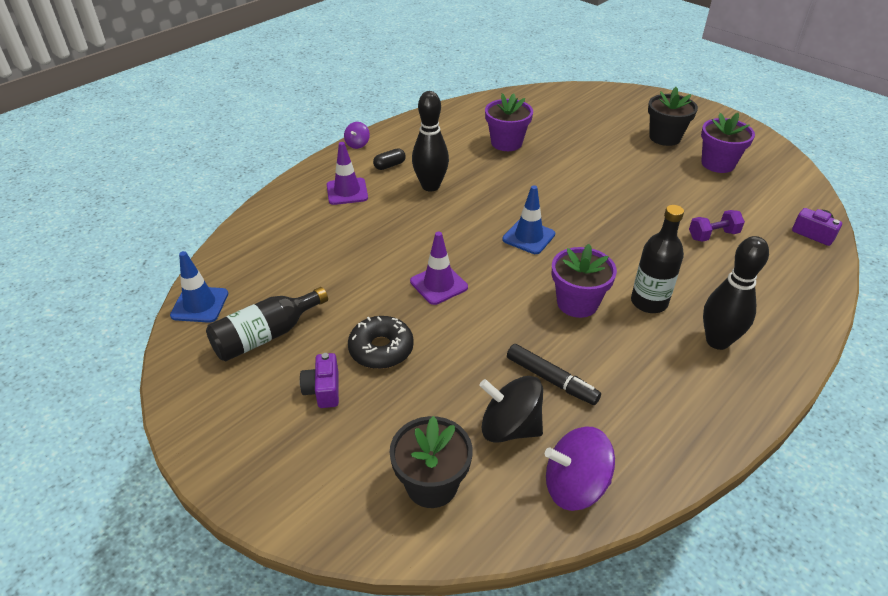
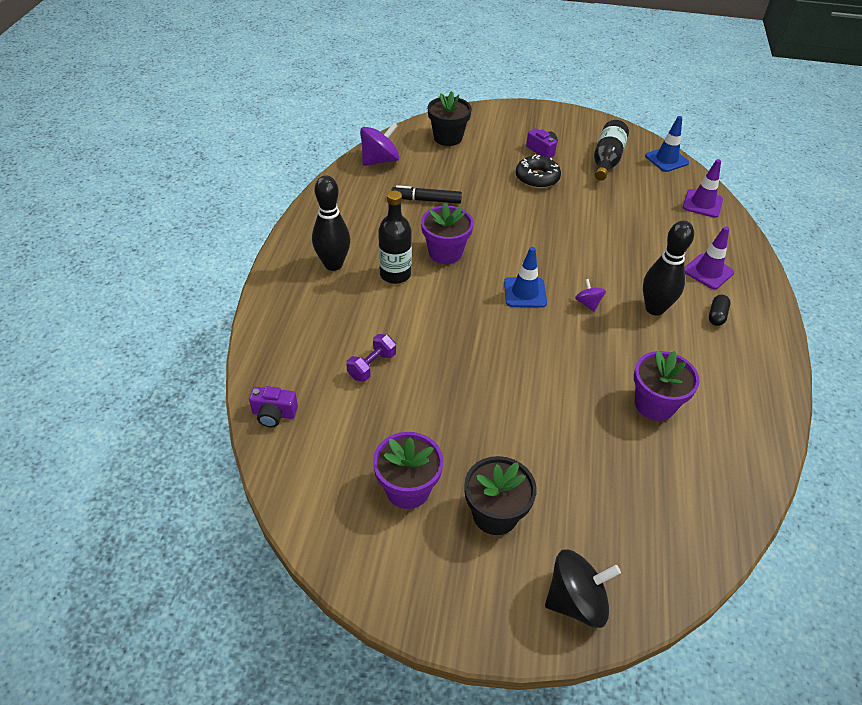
camera: 145 degrees right, 5 degrees up
purple spinning top [344,122,370,149] -> purple spinning top moved to [575,279,606,311]
purple traffic cone [410,232,468,305] -> purple traffic cone moved to [683,159,723,218]
black spinning top [479,376,543,443] -> black spinning top moved to [545,549,621,628]

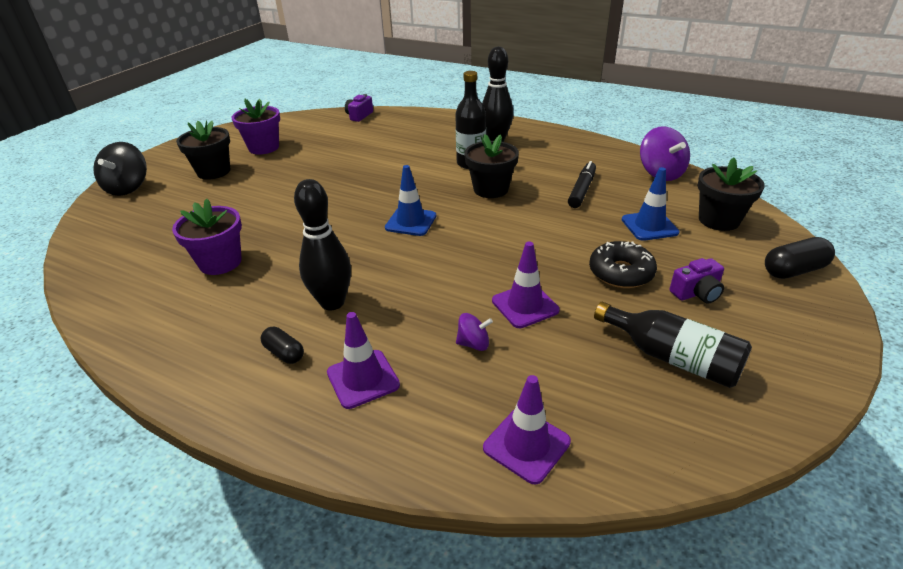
camera: 110 degrees right, 10 degrees down
purple dumbbell [346,334,396,381] -> none
purple flower pot [421,203,474,264] -> black flower pot [464,134,519,198]
purple spinning top [575,279,606,311] -> purple spinning top moved to [456,313,493,351]
blue traffic cone [645,116,689,172] -> blue traffic cone moved to [622,167,680,241]
none -> purple traffic cone [492,242,560,328]
none -> black capsule [765,237,835,279]

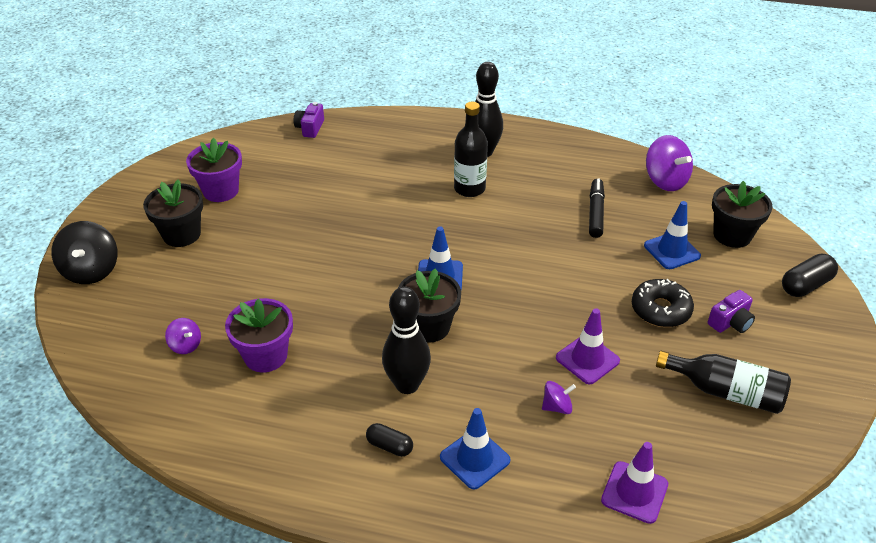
camera: 15 degrees left, 5 degrees up
purple traffic cone [327,312,400,409] -> blue traffic cone [440,408,510,490]
black flower pot [464,134,519,198] -> black flower pot moved to [398,268,461,342]
none -> purple spinning top [165,318,201,354]

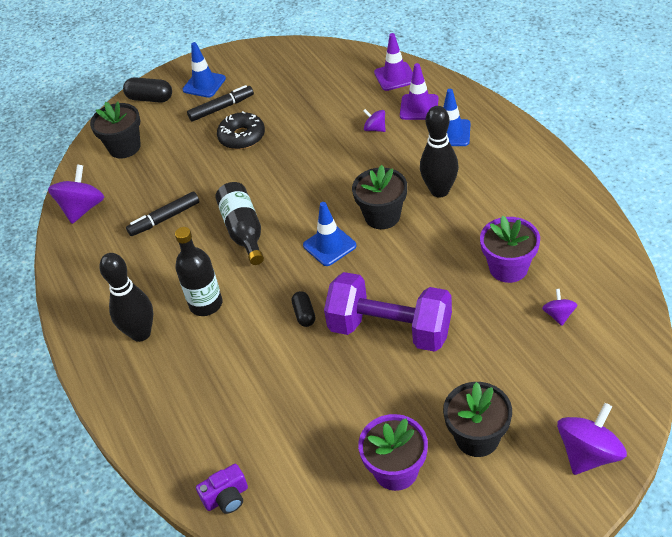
camera: 125 degrees left, 5 degrees up
black spinning top [51,221,118,284] -> purple spinning top [557,403,627,475]
black capsule [366,423,413,457] -> black capsule moved to [292,291,315,327]
purple traffic cone [556,308,620,384] -> purple traffic cone moved to [400,63,439,120]
blue traffic cone [644,201,701,269] -> blue traffic cone moved to [183,42,226,98]
black bottle [656,351,791,414] -> black bottle moved to [215,182,264,265]
purple camera [708,290,755,333] -> black marker [187,85,254,122]
none -> purple dumbbell [324,272,452,352]

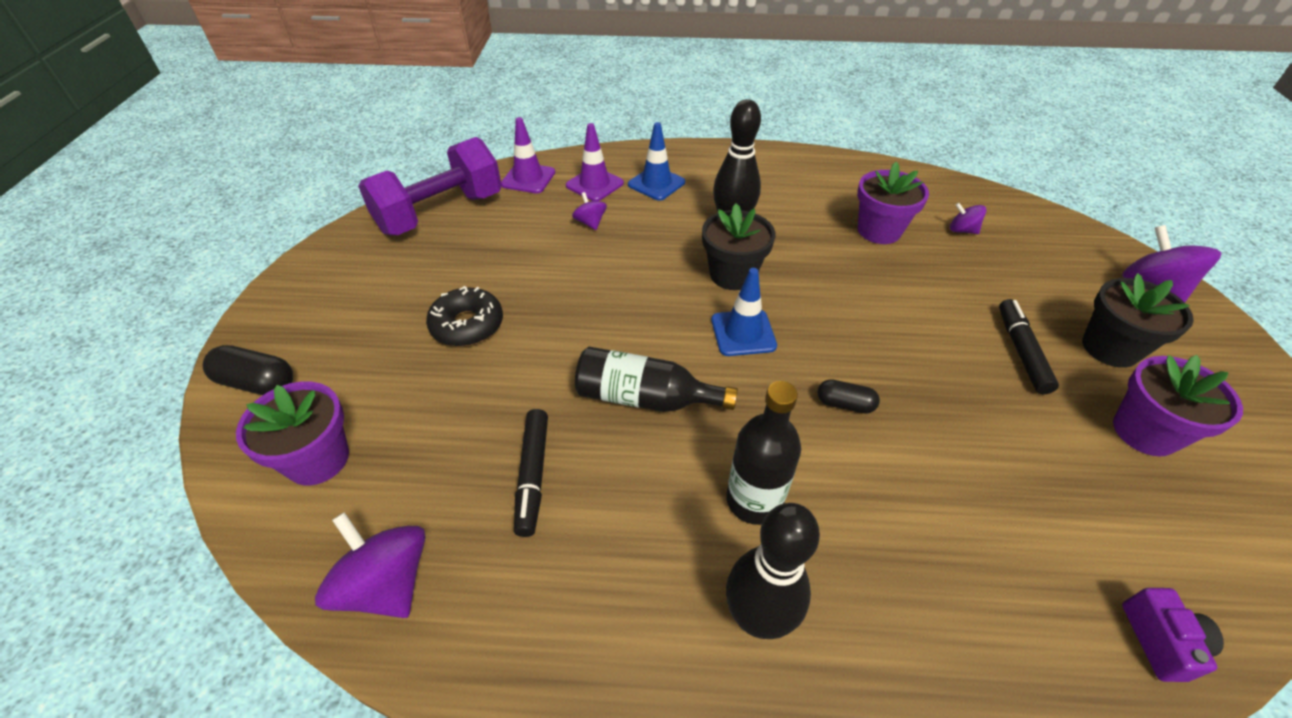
camera: 65 degrees left, 0 degrees up
black flower pot [90,102,141,158] -> purple flower pot [236,381,349,486]
black capsule [123,77,172,103] -> black capsule turned 60 degrees clockwise [203,345,293,395]
blue traffic cone [183,42,226,98] -> none
black marker [187,85,254,122] -> black marker moved to [999,299,1059,394]
purple dumbbell [324,272,452,352] -> purple dumbbell moved to [358,137,502,235]
purple spinning top [363,109,386,132] -> purple spinning top turned 90 degrees clockwise [572,192,607,230]

